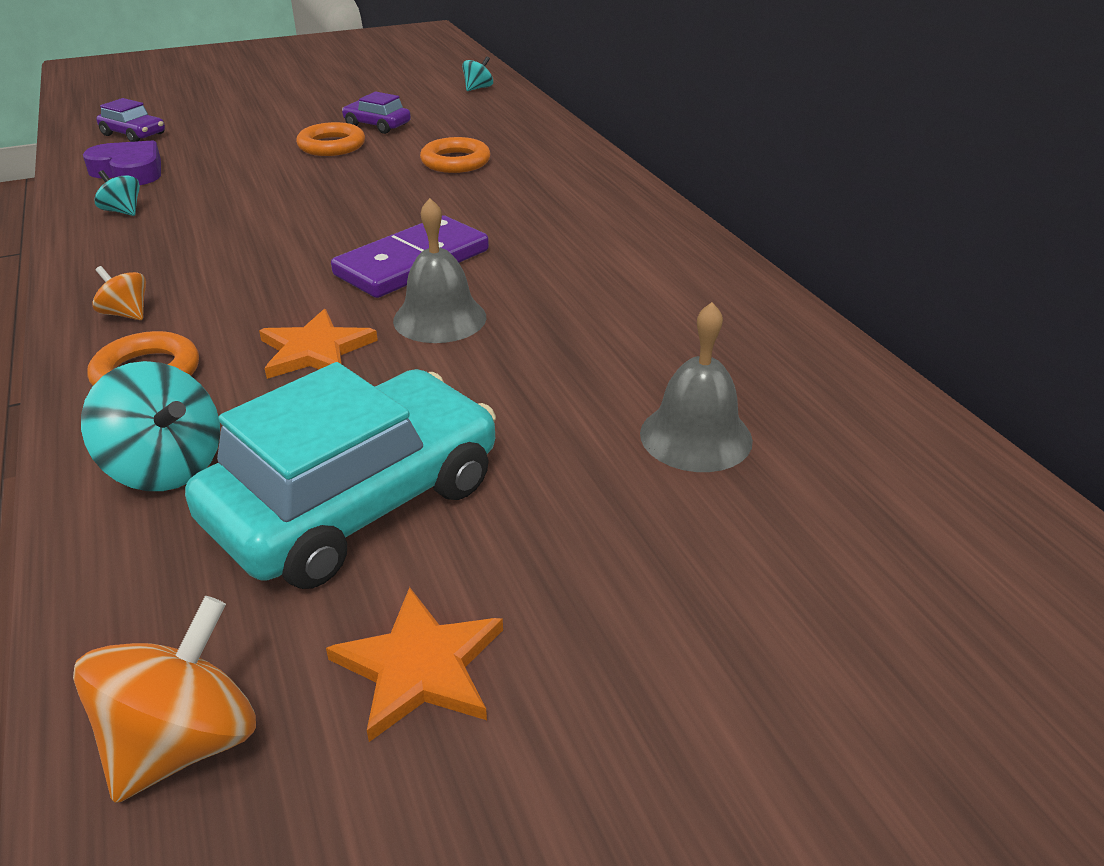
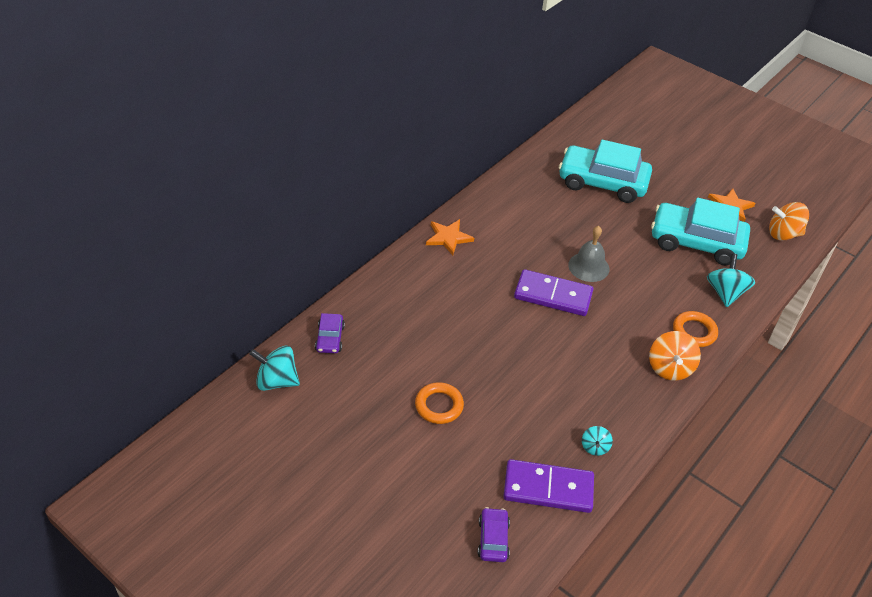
camera: 120 degrees left, 10 degrees up
purple heart [83,140,161,185] -> purple domino [503,459,594,513]
orange spinning top [92,266,146,320] -> orange spinning top [649,331,701,381], size x1.77
orange star [259,309,378,379] -> orange star moved to [426,219,474,255]
purple car [342,92,411,134] -> purple car moved to [315,313,345,353]
orange ring [420,137,491,173] -> none
turquoise spinning top [462,56,493,91] -> turquoise spinning top [249,346,300,391], size x1.77
grey bell [640,302,753,472] -> turquoise car [559,140,652,203]

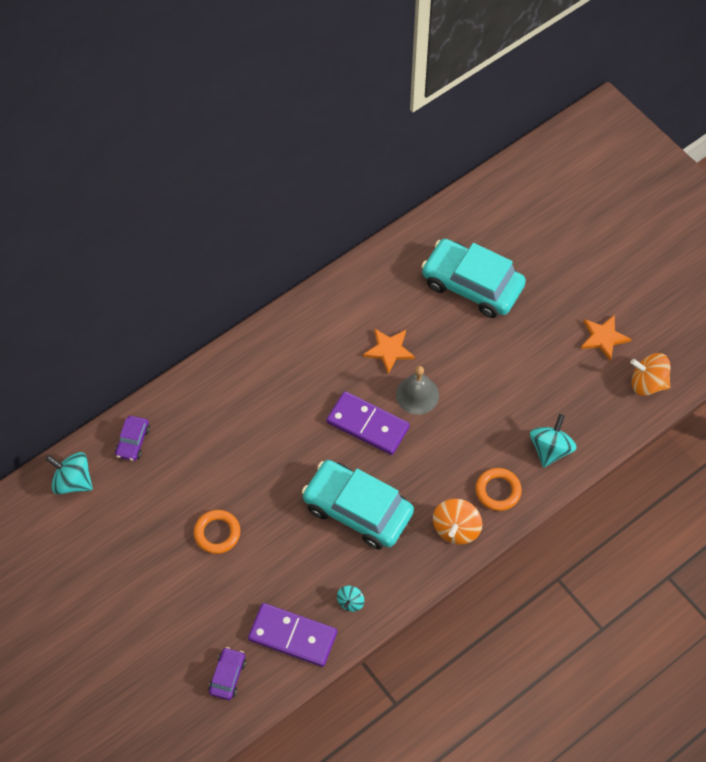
camera: 15 degrees right, 15 degrees up
orange star [426,219,474,255] -> orange star moved to [363,328,415,374]
turquoise car [651,198,750,265] -> turquoise car moved to [302,460,414,550]

